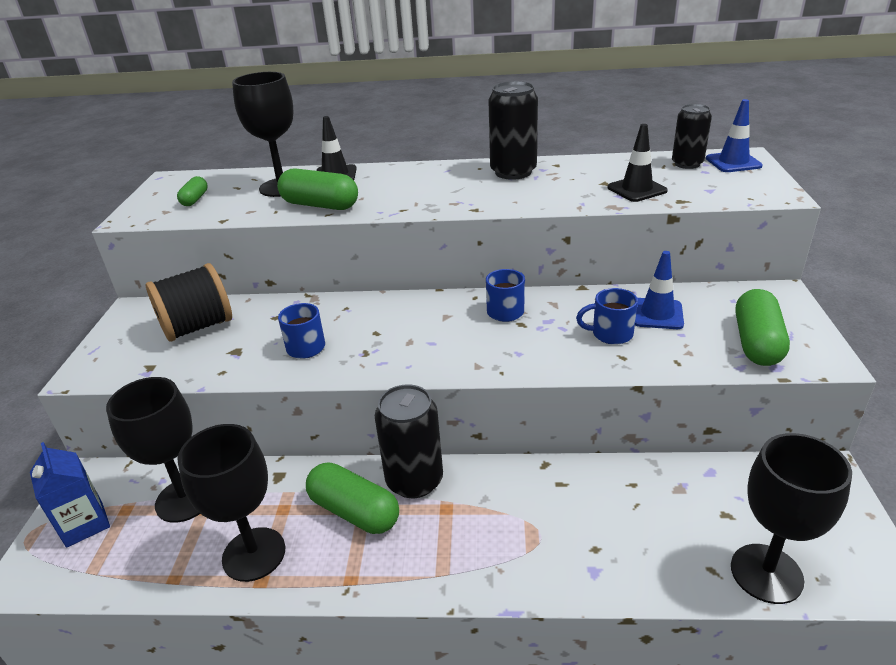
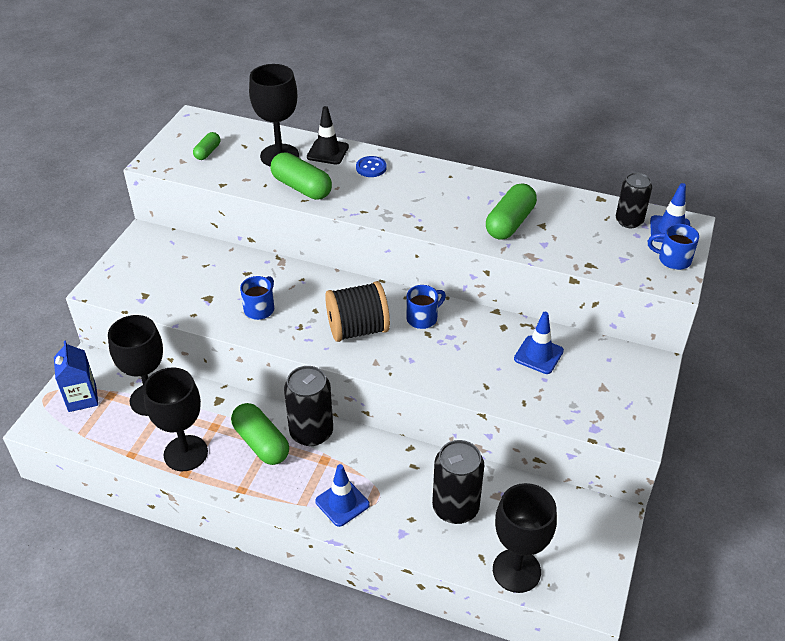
camera: 15 degrees right, 10 degrees up
black spool [146,263,232,342] -> black spool moved to [325,281,390,342]
black can [489,81,538,180] -> black can moved to [432,440,484,524]
blue mug [576,288,638,345] -> blue mug moved to [648,224,699,270]
black traffic cone [607,124,668,202] -> none
green capsule [735,289,790,366] -> green capsule moved to [486,183,537,240]
none -> blue traffic cone [315,464,370,527]
none -> blue button [356,156,387,177]

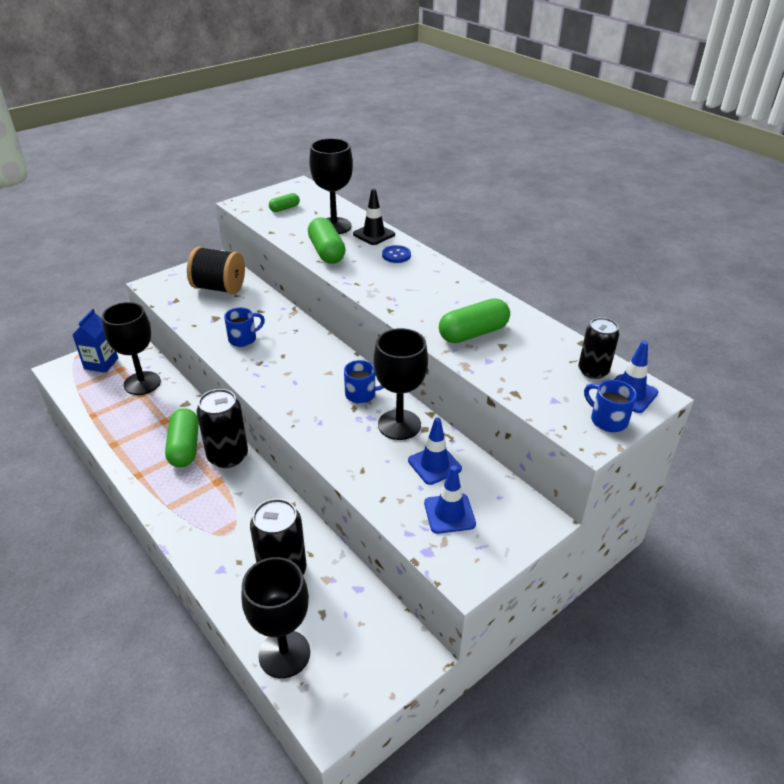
camera: 30 degrees right, 5 degrees down
black goblet [143,367,208,471] -> black goblet moved to [374,328,428,440]
blue traffic cone [315,464,370,527] -> blue traffic cone moved to [424,465,476,534]
black spool [325,281,390,342] -> black spool moved to [187,246,245,294]

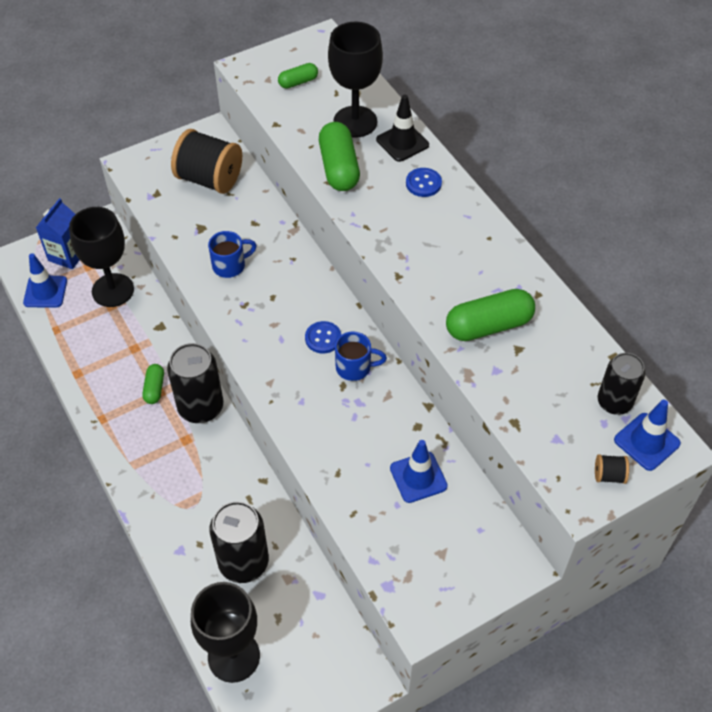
camera: 10 degrees right, 15 degrees up
green capsule [165,408,199,467] -> green capsule [142,364,164,404], size x0.55
black goblet [374,328,428,440] -> none
blue traffic cone [424,465,476,534] -> blue traffic cone moved to [23,253,67,307]
blue mug [584,380,637,432] -> black spool [595,454,629,484]
none -> blue button [305,321,341,353]

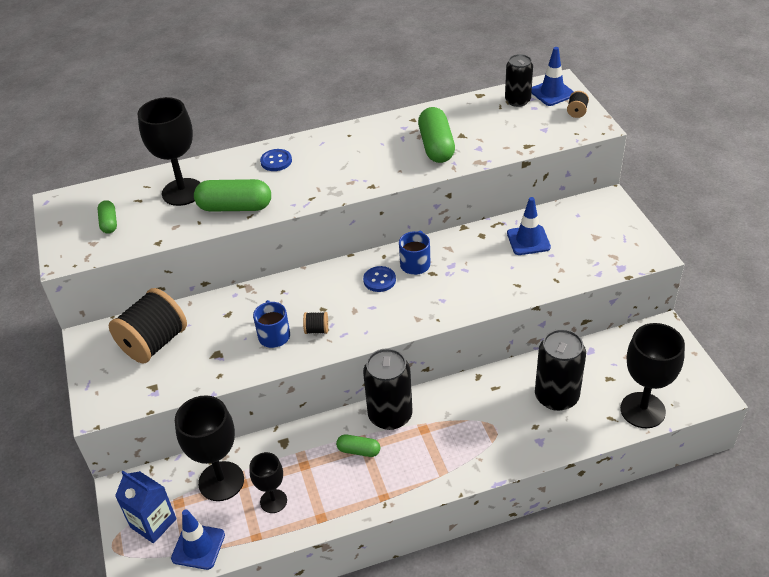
camera: 75 degrees left, 10 degrees down
black traffic cone [376,95,429,162] -> none
none -> black goblet [249,452,287,513]
none -> black spool [303,312,328,334]

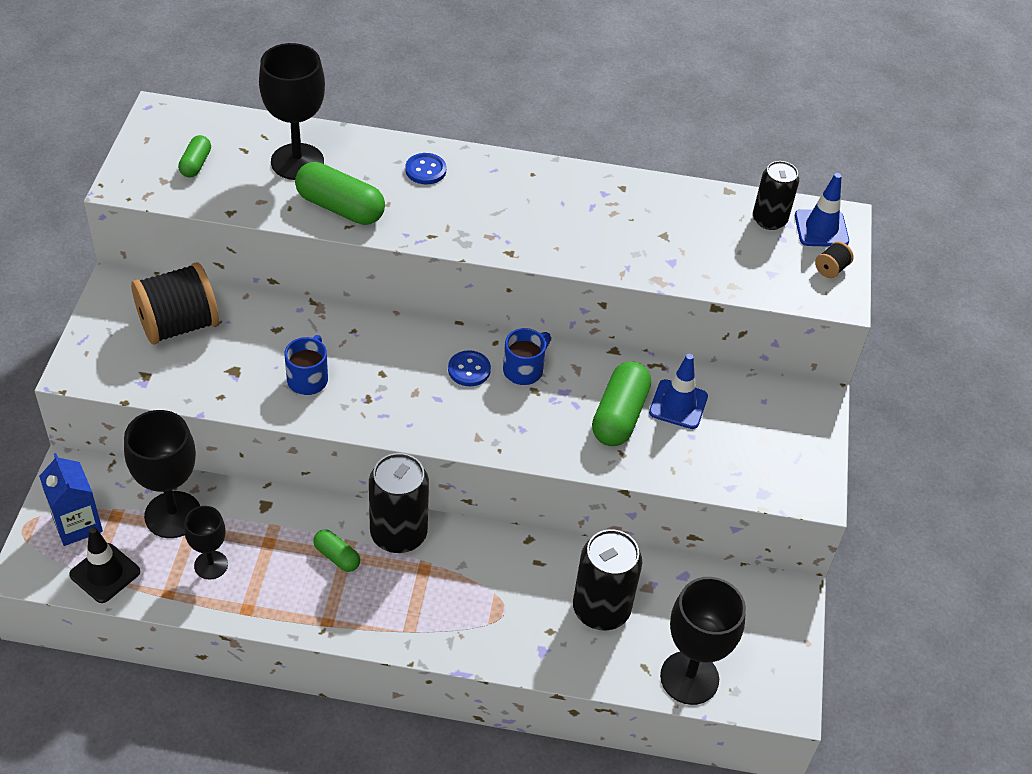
camera: 20 degrees right, 5 degrees up
blue traffic cone [171,509,225,570] -> black traffic cone [69,527,140,603]
black spool [303,312,328,334] -> none
green capsule [418,107,455,163] -> green capsule moved to [592,362,651,446]

